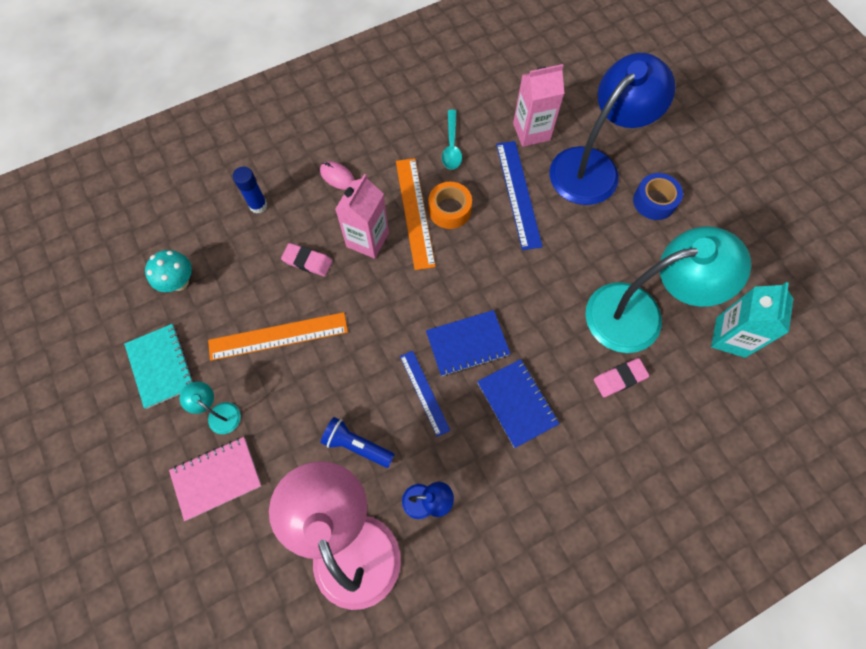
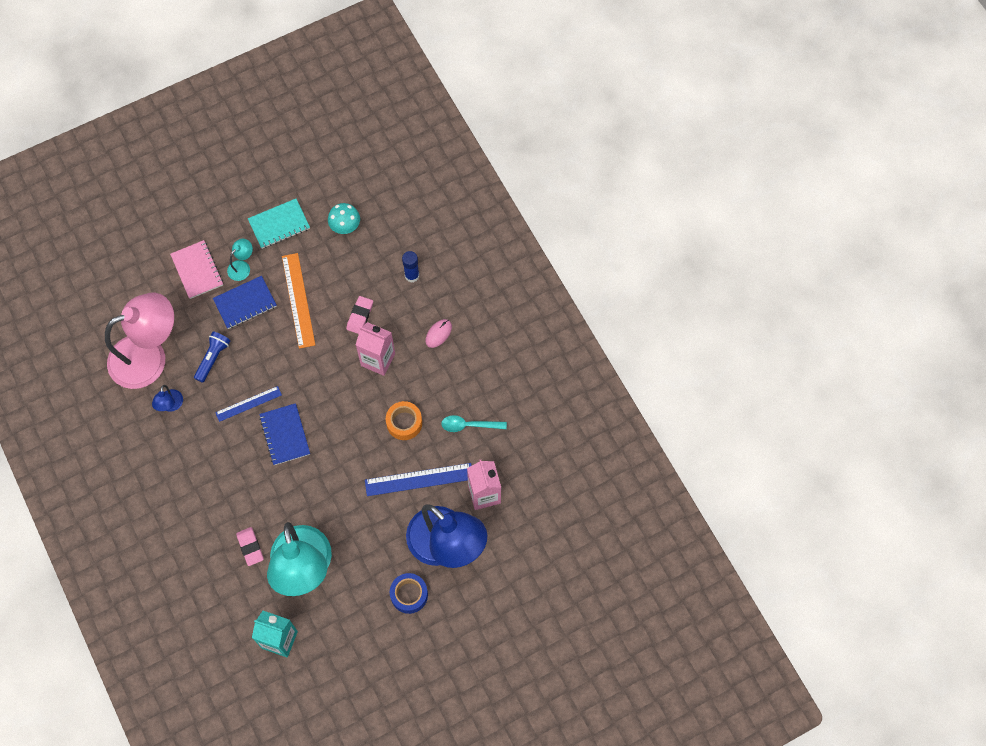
camera: 90 degrees right, 0 degrees up
orange ruler [396,158,436,270] -> none
blue notebook [477,359,560,448] -> blue notebook moved to [213,276,277,329]

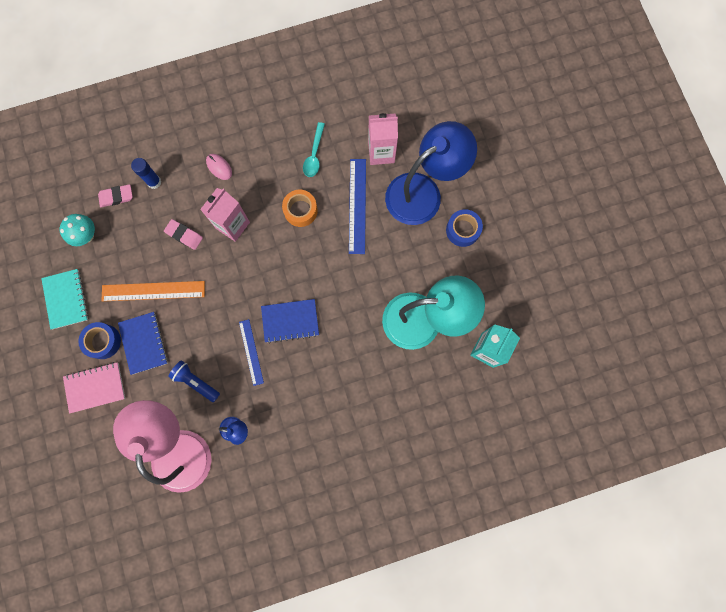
camera: 80 degrees left, 10 degrees up
turquoise lamp [227,239,253,281] -> blue tape [78,322,121,359]
pink eraser [236,527,264,566] -> pink eraser moved to [98,184,133,207]

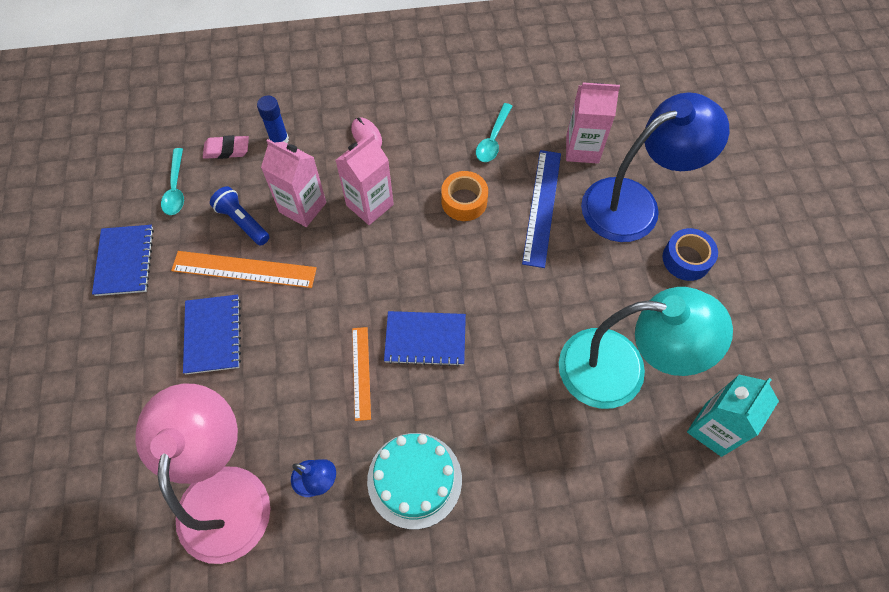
camera: 10 degrees right, 15 degrees down
turquoise notebook [41,269,89,329] -> blue notebook [92,225,154,296]
turquoise mushroom [60,214,95,246] -> turquoise spoon [161,148,184,215]
pink notebook [63,362,125,414] -> none
blue tape [78,322,121,359] -> none
pink eraser [164,219,203,250] -> pink carton [261,139,326,227]
blue flashlight [168,360,220,402] -> blue flashlight moved to [210,186,269,246]
blue ruler [239,319,264,386] -> orange ruler [352,327,371,421]
none -> turquoise cake [367,433,462,529]

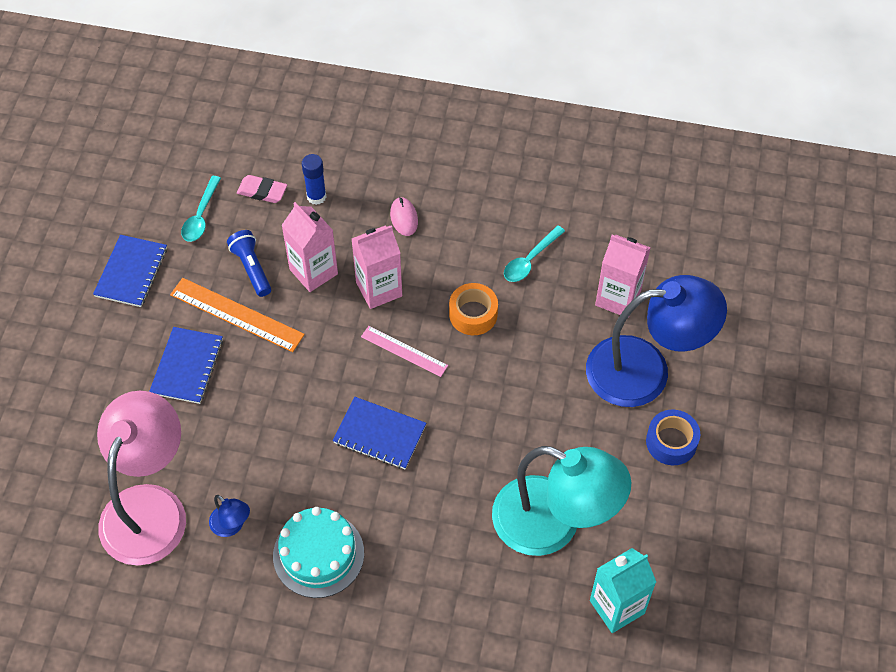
camera: 20 degrees right, 5 degrees down
orange ruler [352,327,371,421] -> none
blue ruler [522,150,561,268] -> none
none -> pink ruler [361,326,448,377]

